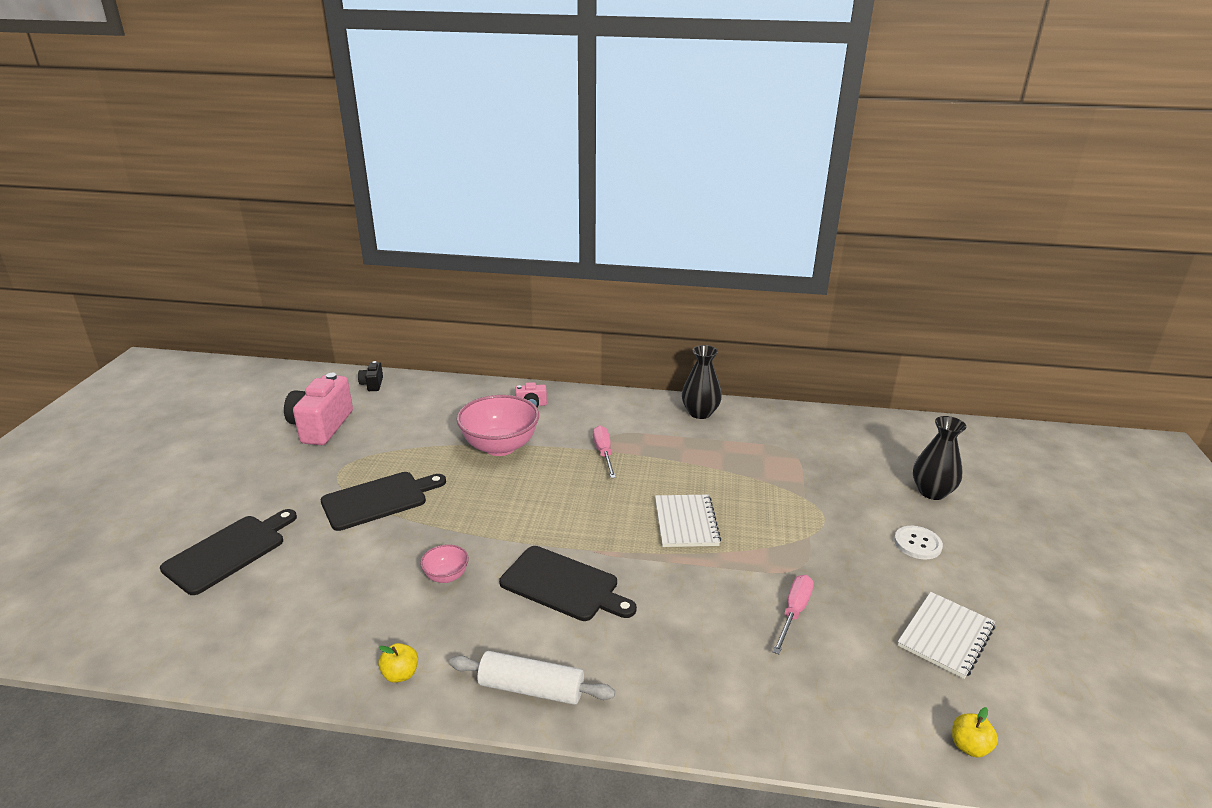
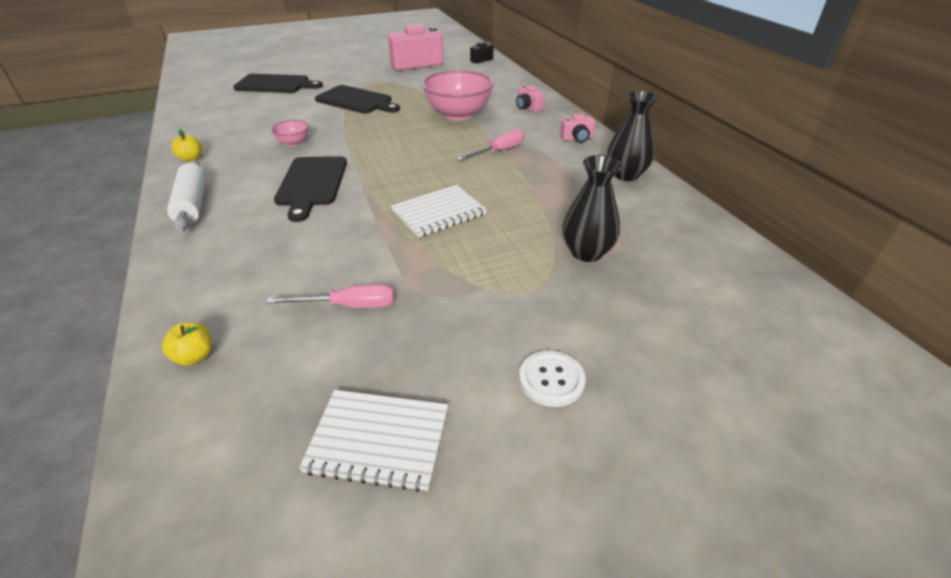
camera: 60 degrees right, 10 degrees up
black vase [913,416,966,500] -> black vase moved to [562,155,622,262]
yellow apple [952,707,998,758] -> yellow apple moved to [162,322,212,366]
none -> pink camera [560,114,595,142]

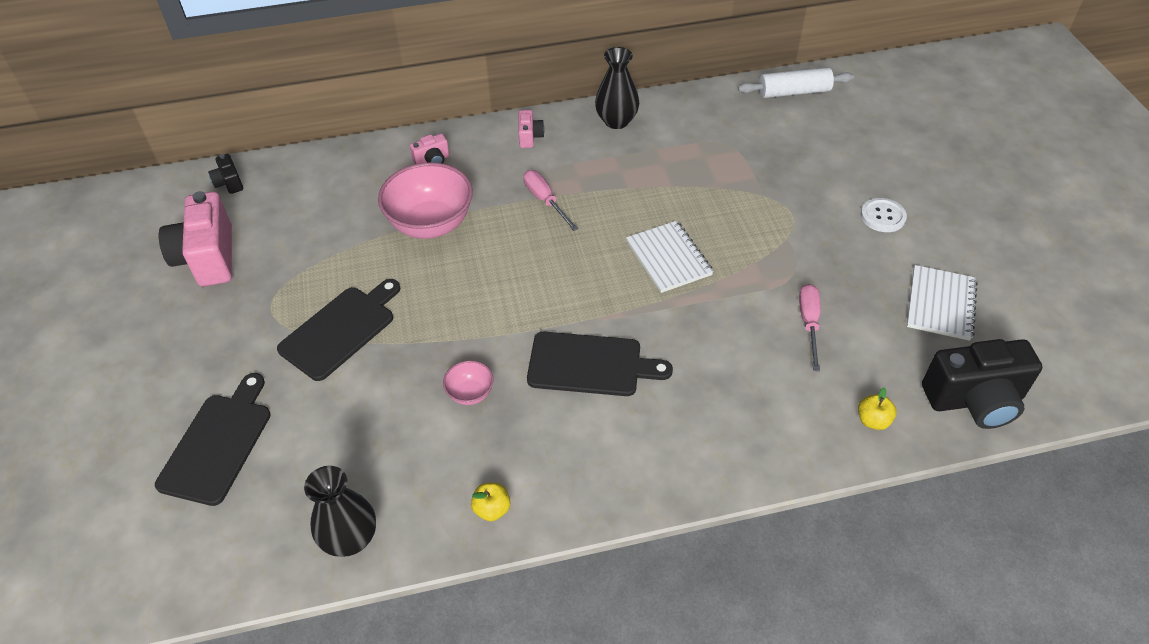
camera: 80 degrees left, 10 degrees up
white rolling pin [167,160,206,232] -> white rolling pin moved to [738,67,854,98]
black vase [562,155,622,262] -> black vase moved to [304,466,376,557]
none -> black camera [922,339,1042,429]

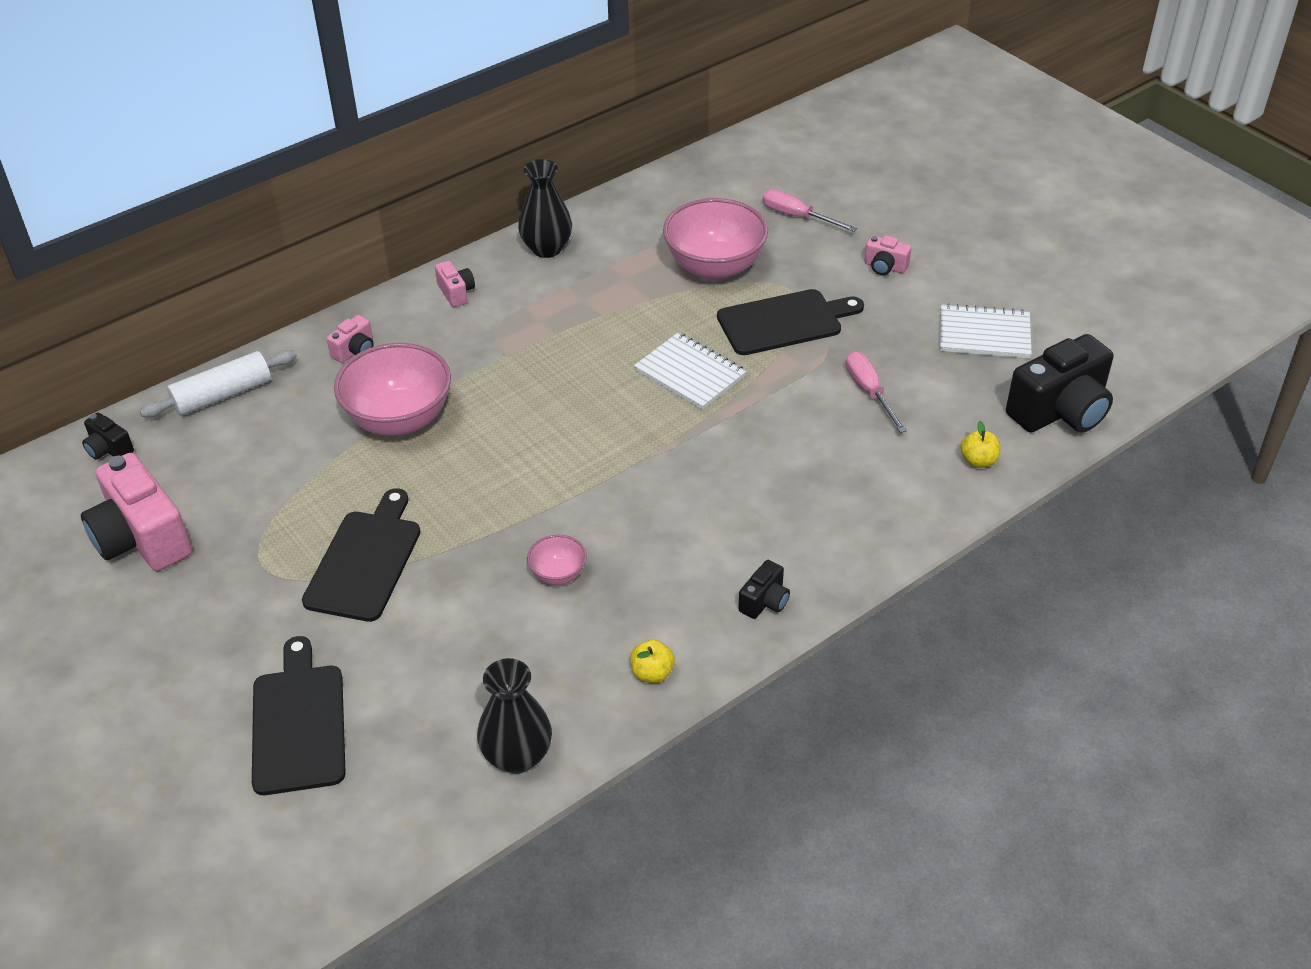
camera: 25 degrees left, 5 degrees down
pink screwdriver [523,170,578,231] -> pink screwdriver moved to [763,189,857,232]
black cutting board [527,332,673,396] -> black cutting board moved to [717,289,864,355]
white rolling pin [738,67,854,98] -> white rolling pin moved to [140,350,297,417]
white button [861,198,907,232] -> pink camera [864,235,911,275]
white notebook [907,265,978,341] -> white notebook turned 75 degrees counterclockwise [940,303,1032,359]
none -> pink bowl [663,198,768,280]
none -> black camera [738,560,790,619]

